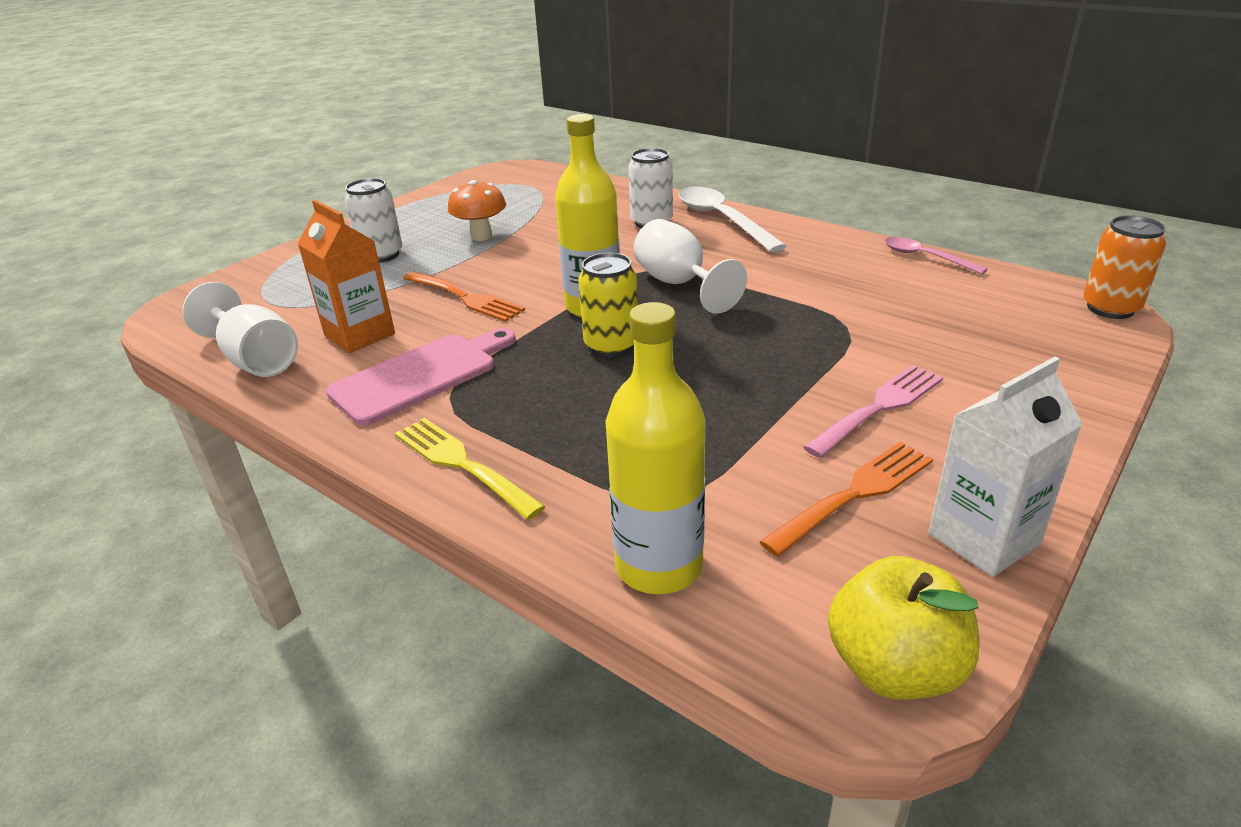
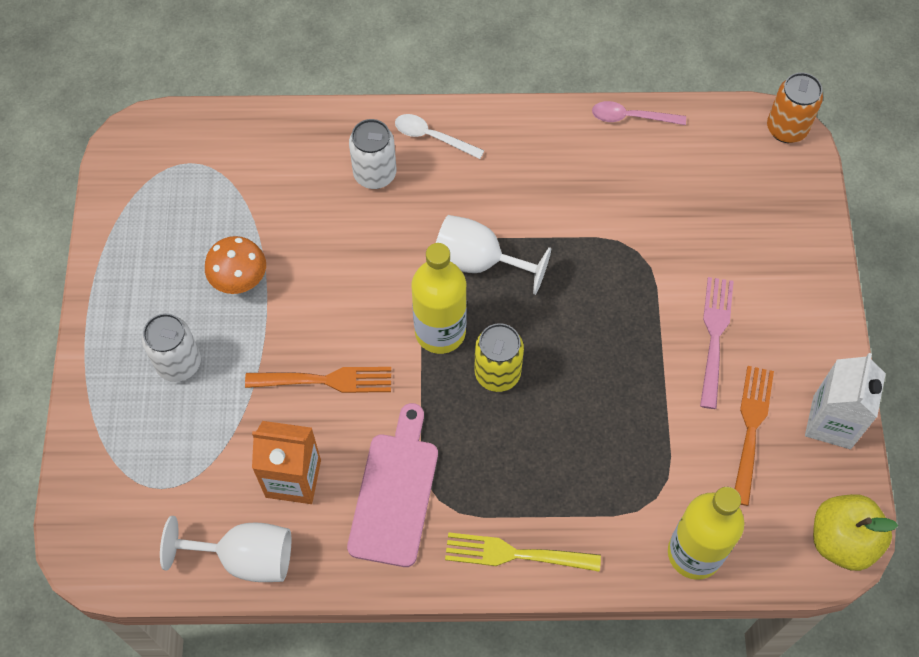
camera: 40 degrees left, 30 degrees up
white spoon [679,187,786,252] -> white spoon [395,114,485,159], size x0.58

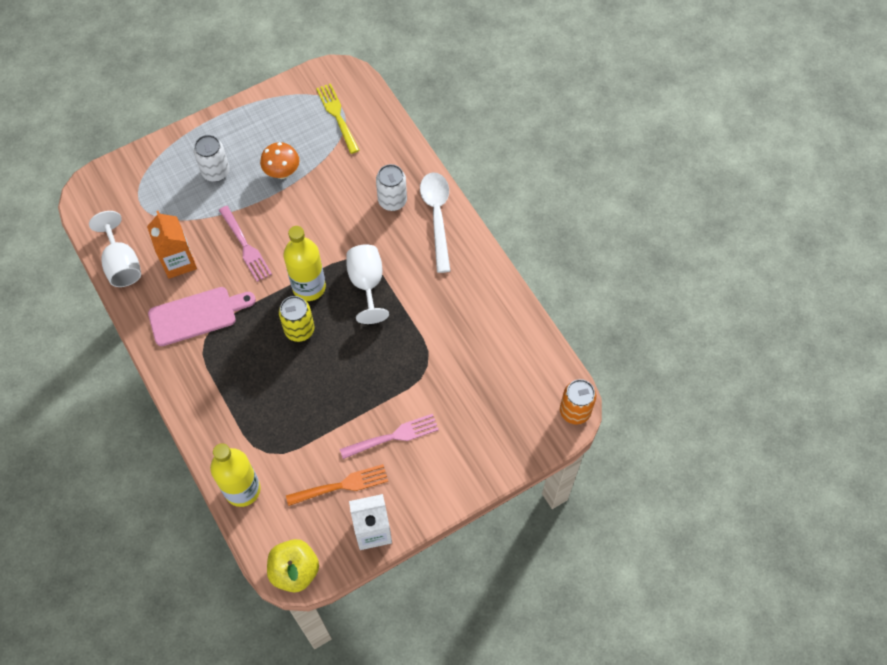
camera: 60 degrees right, 0 degrees up
orange fork [245,367,391,393] -> pink fork [219,206,272,282]
white spoon [395,114,485,159] -> white spoon [420,172,450,273], size x1.71
yellow fork [445,532,601,572] -> yellow fork moved to [316,83,359,154]
pink spoon [592,101,686,125] -> none

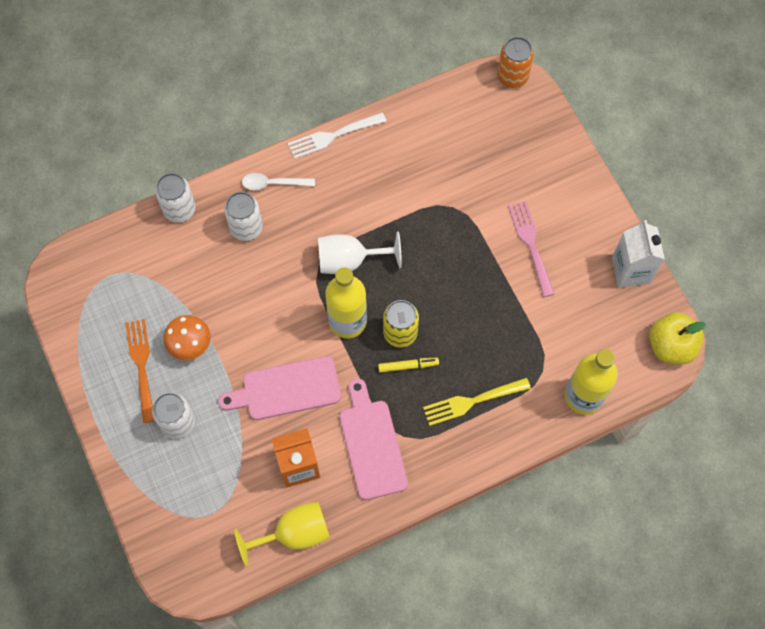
camera: 85 degrees left, 5 degrees up
white goblet [89,211,141,287] -> yellow goblet [234,501,330,567]
pink fork [219,206,272,282] -> pink cutting board [218,356,341,420]
orange fork [286,464,388,506] -> orange fork moved to [125,319,155,423]
yellow fork [316,83,359,154] -> yellow fork moved to [423,377,531,426]
white spoon [420,172,450,273] -> white spoon [242,173,315,190], size x0.58
none -> white can [155,173,195,223]
none -> white fork [288,112,386,159]
none -> yellow marker [378,358,439,373]

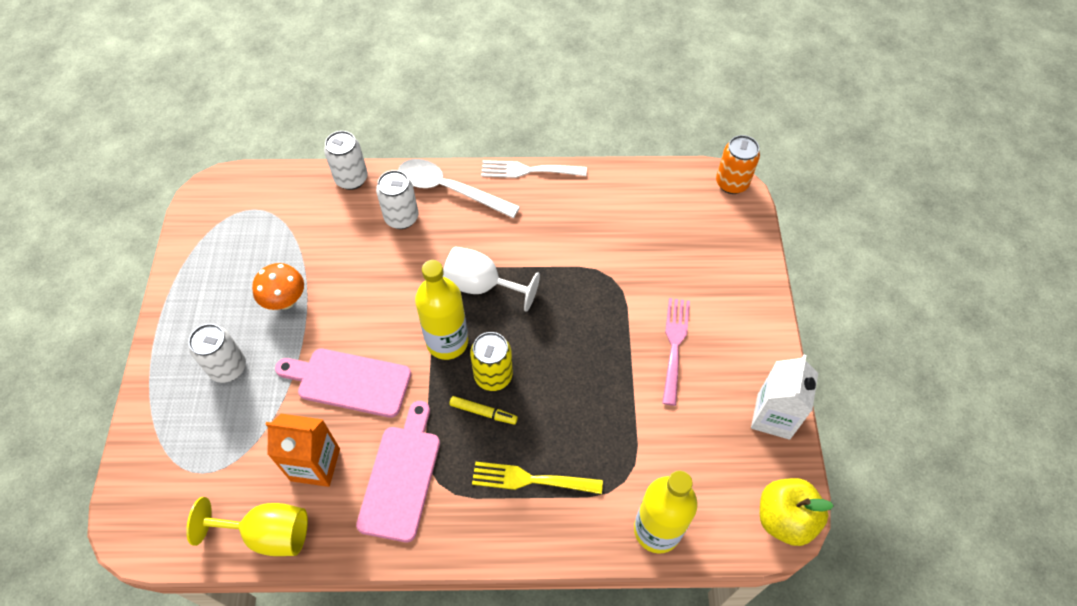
camera: 25 degrees right, 10 degrees down
orange fork [125,319,155,423] -> none
white spoon [242,173,315,190] -> white spoon [398,159,520,218], size x1.71

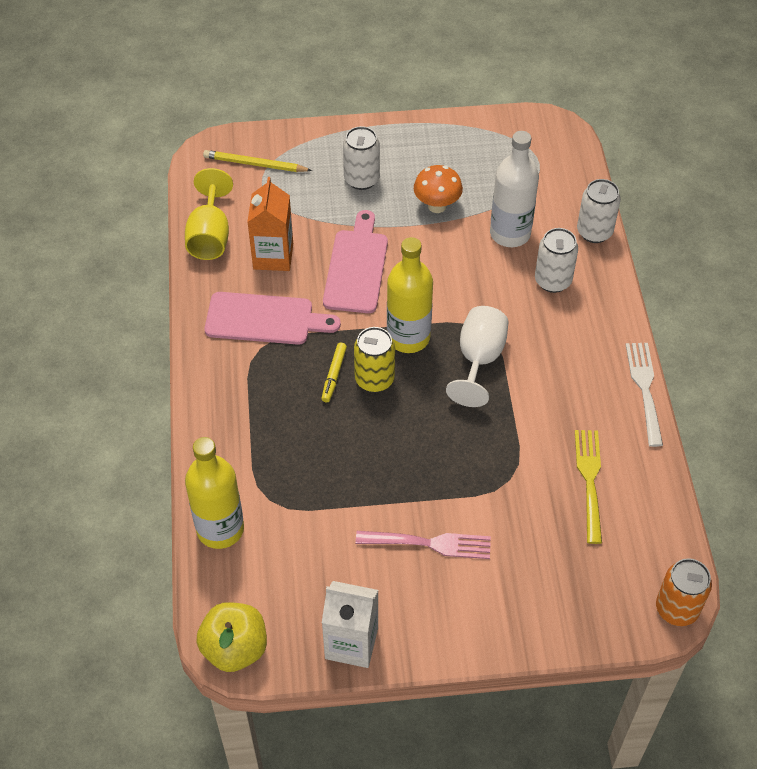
camera: 85 degrees right, 5 degrees down
white spoon [398,159,520,218] -> none
yellow fork [472,461,603,494] -> yellow fork moved to [575,430,602,544]
none -> yellow pencil [203,150,312,172]
none -> white bottle [490,131,539,247]

